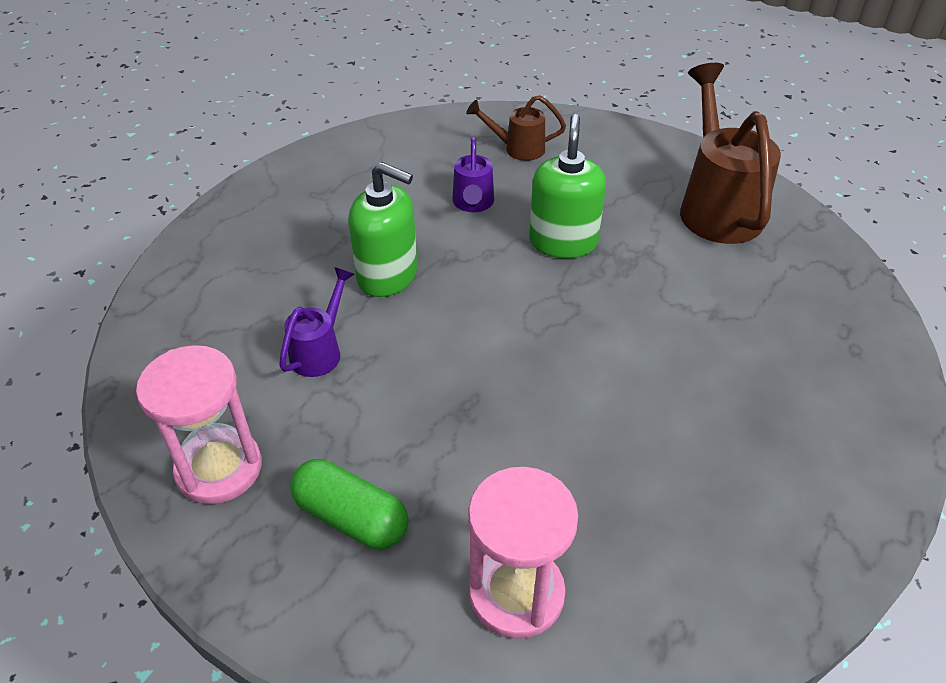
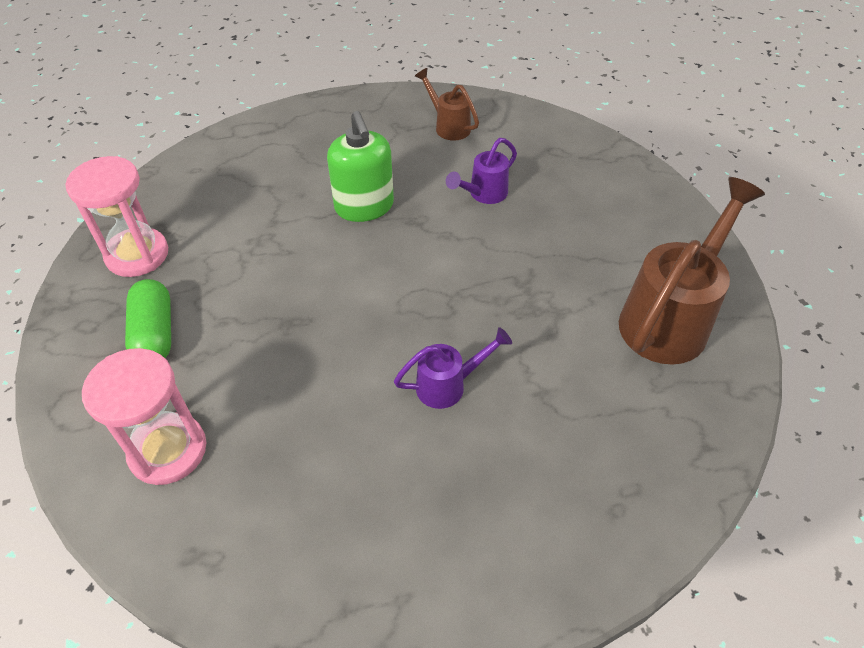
camera: 45 degrees right, 5 degrees up
purple watering can [279,267,355,377] -> purple watering can moved to [394,327,512,409]
brown watering can [466,95,566,161] -> brown watering can moved to [415,68,479,141]
green soap dispenser [529,114,606,259] -> none

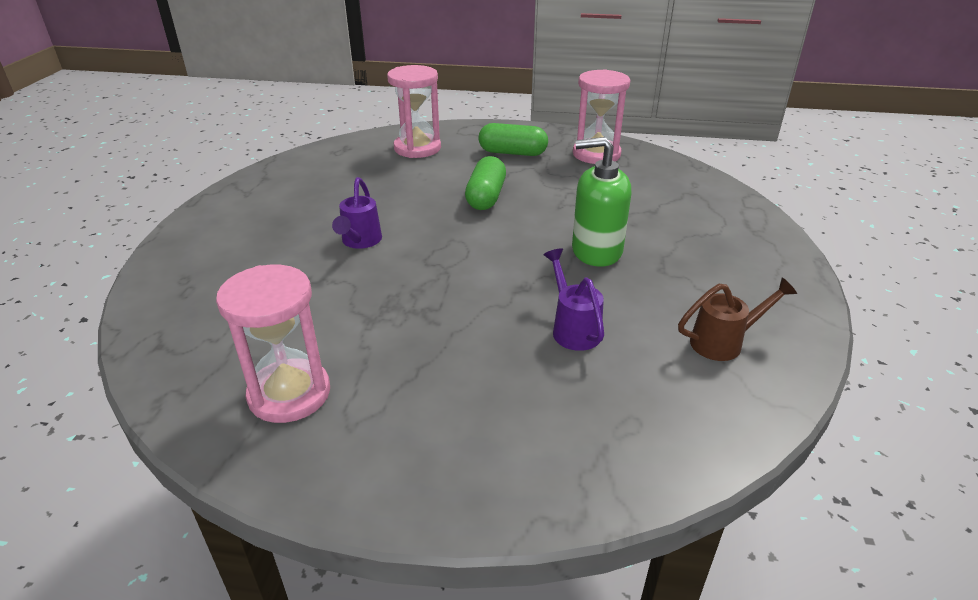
camera: 115 degrees right, 15 degrees down
brown watering can [619,177,765,365] -> pink hourglass [216,265,330,423]
none -> green capsule [465,156,506,210]

